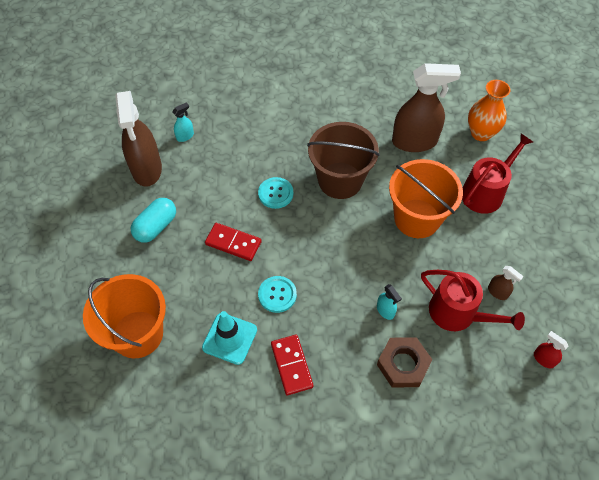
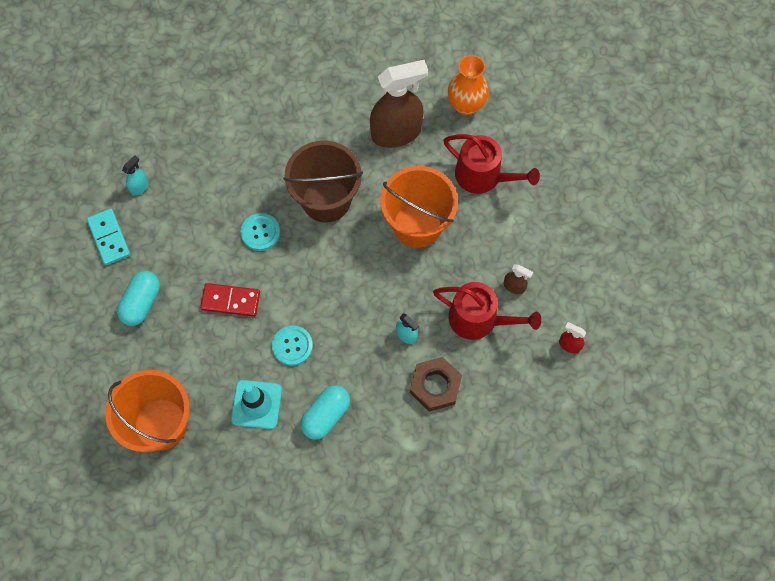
camera: 15 degrees left, 10 degrees up
brown spray bottle [115,91,162,187] -> turquoise domino [87,209,130,265]
red domino [271,335,313,395] -> turquoise capsule [300,385,350,440]
red watering can [462,134,533,214] -> red watering can turned 90 degrees clockwise [443,134,540,194]

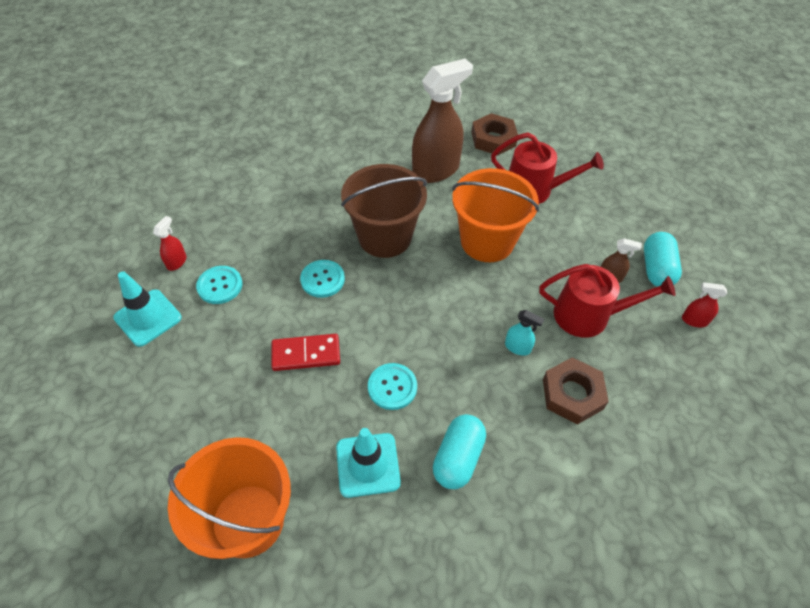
camera: 15 degrees left, 15 degrees down
turquoise domino [87,209,130,265] -> turquoise traffic cone [113,271,182,347]
turquoise capsule [117,271,160,326] -> turquoise capsule moved to [644,232,682,287]
turquoise spray bottle [122,155,149,196] -> red spray bottle [153,216,186,271]
orange vase [448,55,489,116] -> brown nut [471,113,518,155]
none -> turquoise button [196,266,243,304]

